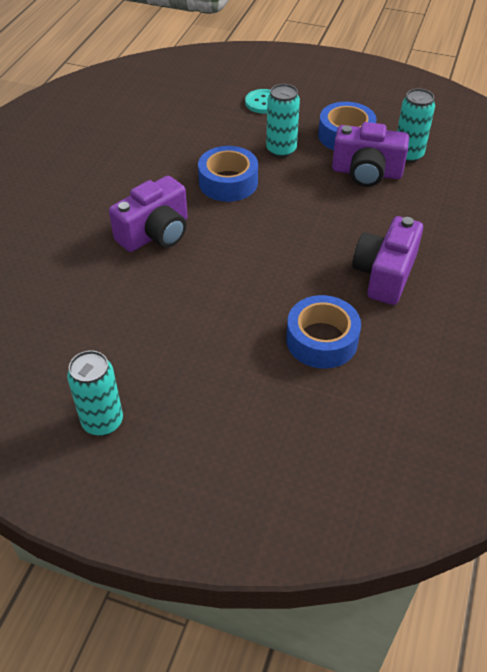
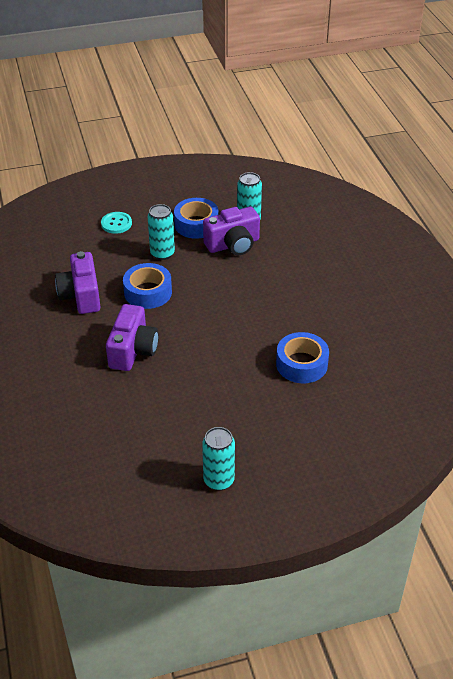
camera: 35 degrees left, 5 degrees down
purple camera [352,216,423,305] -> purple camera moved to [55,251,101,314]

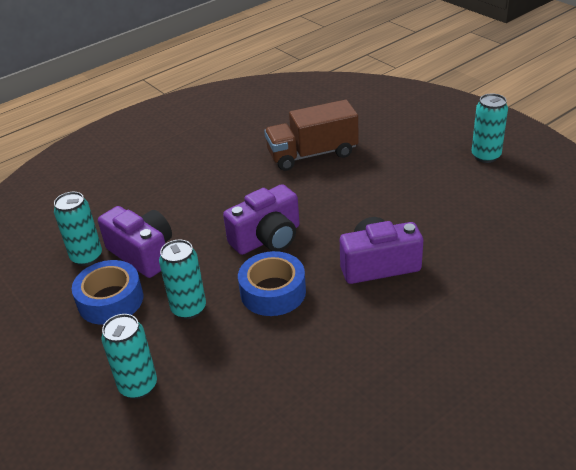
camera: 110 degrees left, 5 degrees down
purple camera [55,251,101,314] -> purple camera moved to [223,184,300,255]
turquoise button [101,212,132,234] -> turquoise can [101,314,157,399]
blue tape [276,332,329,383] -> brown truck [264,100,358,171]

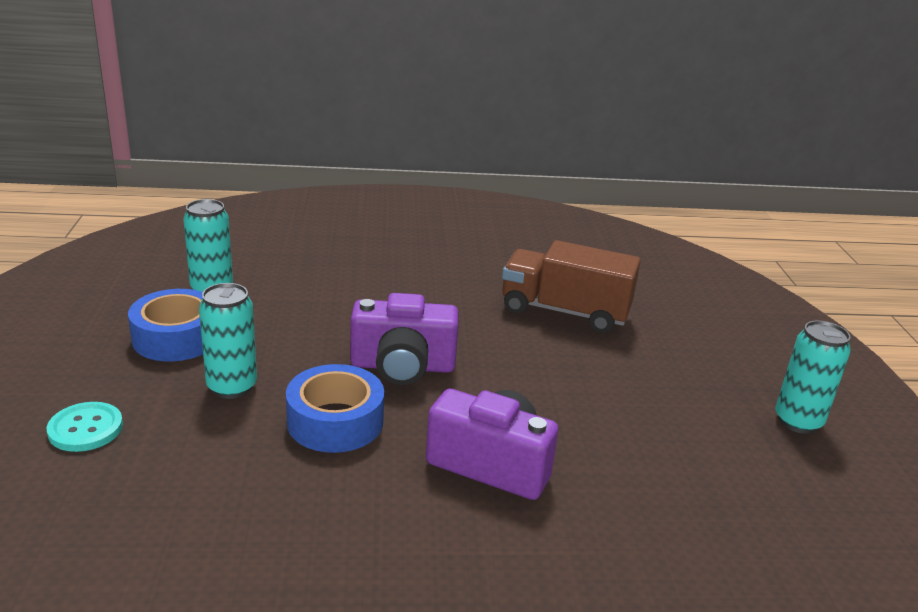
camera: 30 degrees right, 10 degrees down
purple camera [98,206,172,278] -> none
turquoise can [101,314,157,399] -> turquoise button [47,402,123,452]

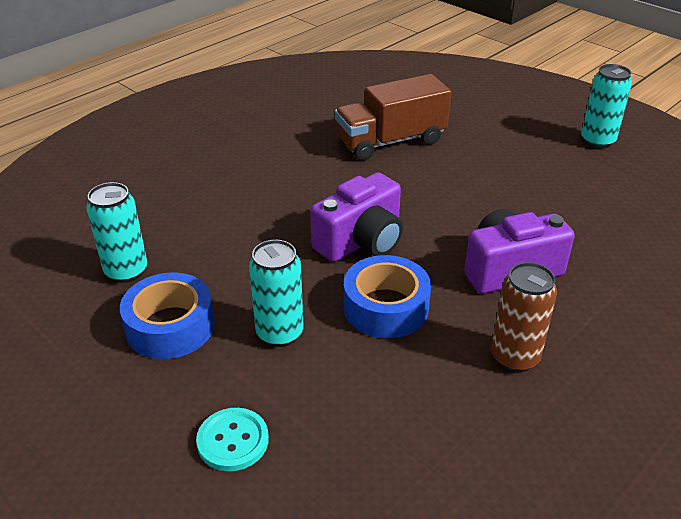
camera: 40 degrees left, 10 degrees up
none -> brown can [491,262,557,372]

